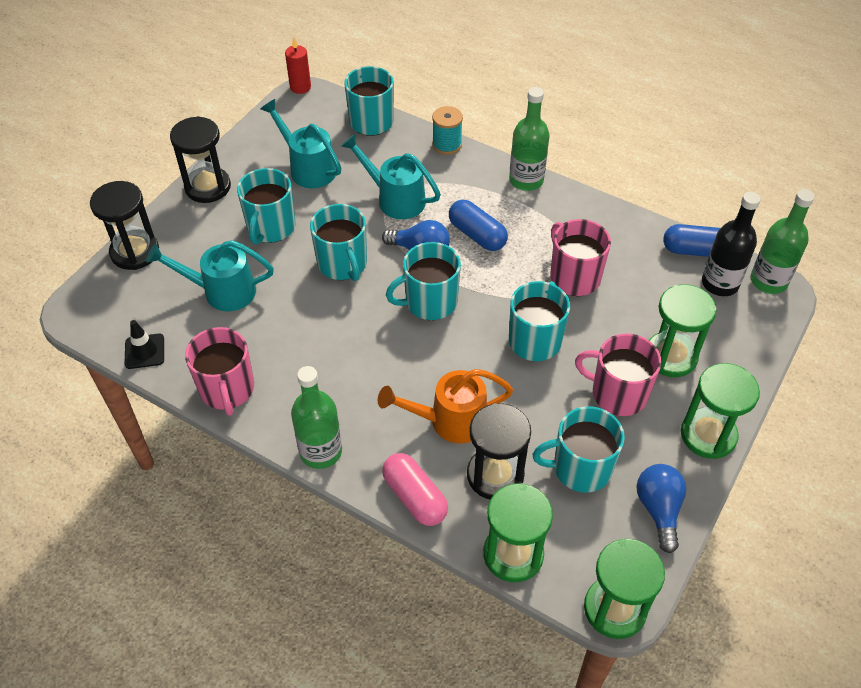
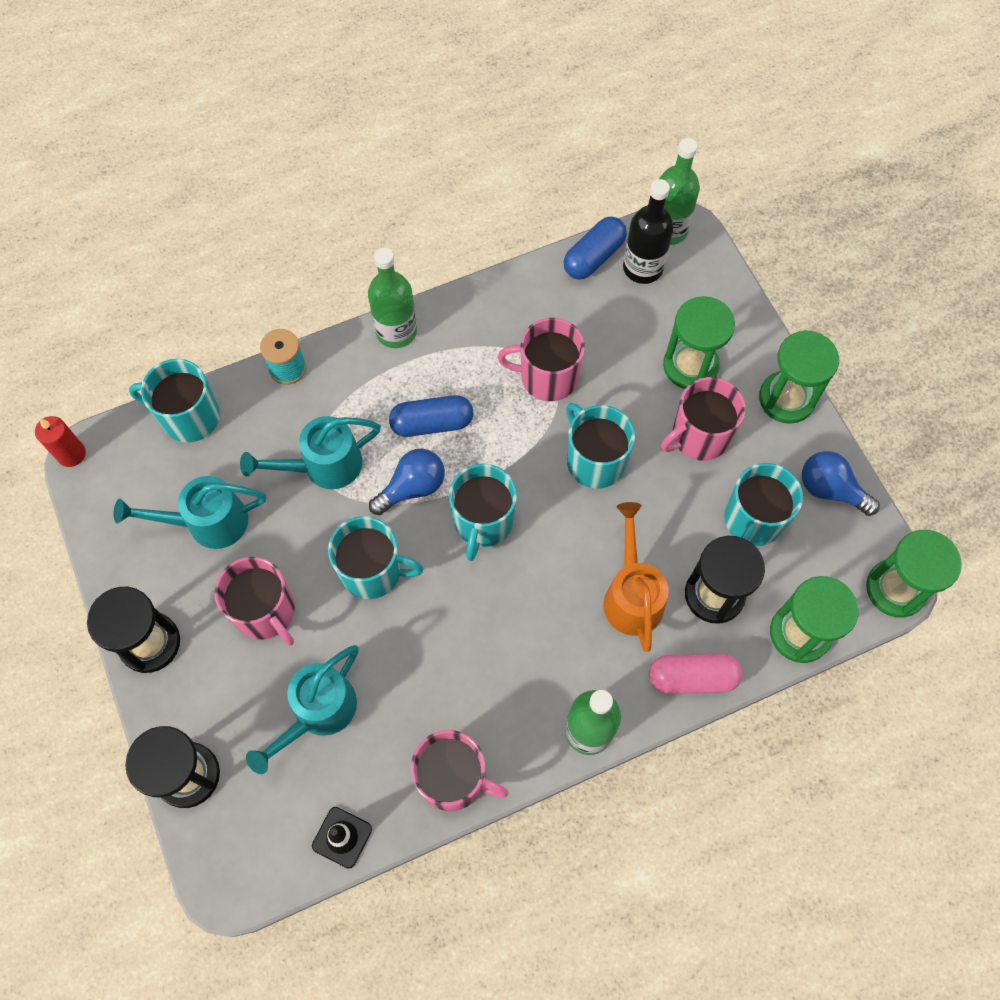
camera: 55 degrees left, 15 degrees up
turquoise mug [237,168,295,245] -> pink mug [215,557,295,646]
orange watering can [378,369,513,444] -> orange watering can turned 150 degrees clockwise [603,502,669,652]

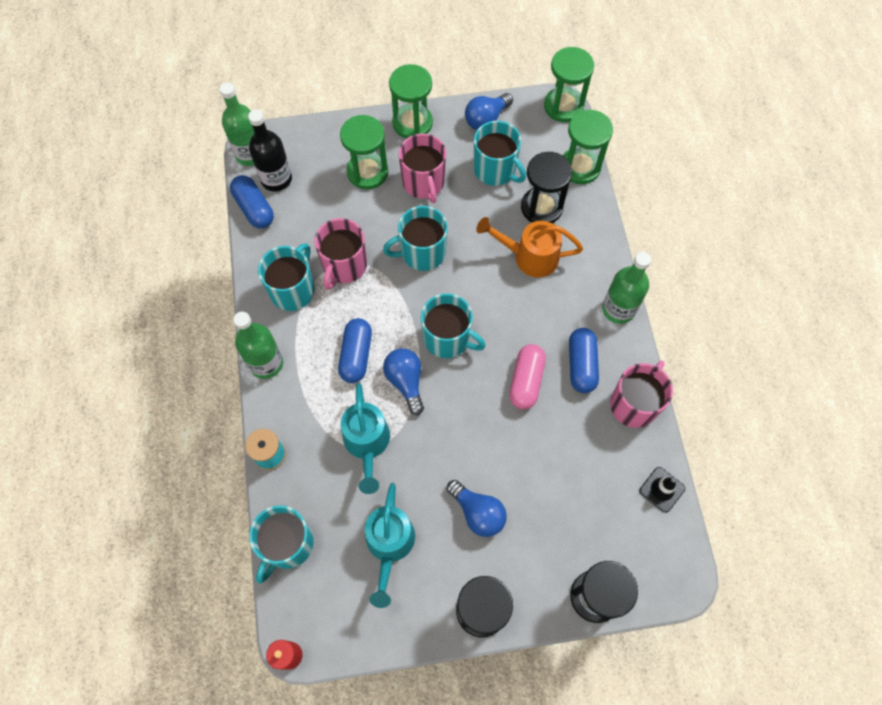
camera: 75 degrees left, 0 degrees up
pink mug [215,557,295,646] -> blue light bulb [447,480,507,537]
turquoise watering can [246,645,359,774] -> none
turquoise mug [328,516,423,599] -> turquoise mug moved to [258,243,315,311]
pink capsule [649,654,743,694] -> pink capsule moved to [509,344,546,409]
none -> blue capsule [569,328,599,393]

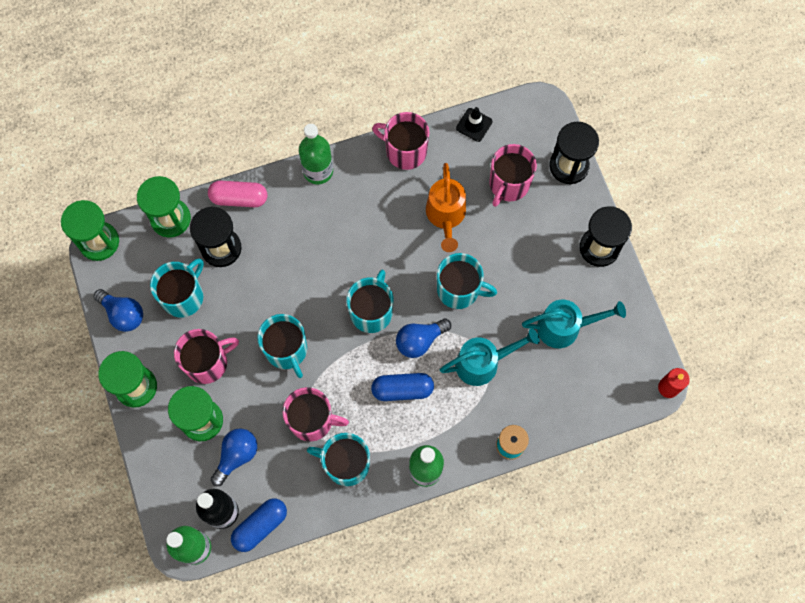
camera: 100 degrees left, 5 degrees up
turquoise mug [249,505,313,583] -> turquoise mug moved to [437,253,497,309]
blue light bulb [447,480,507,537] -> blue light bulb moved to [211,428,257,486]
orange watering can [476,217,583,277] -> orange watering can moved to [426,163,466,252]
pink capsule [509,344,546,409] -> pink capsule moved to [208,181,267,207]
blue capsule [569,328,599,393] -> none
none -> pink mug [489,144,537,207]

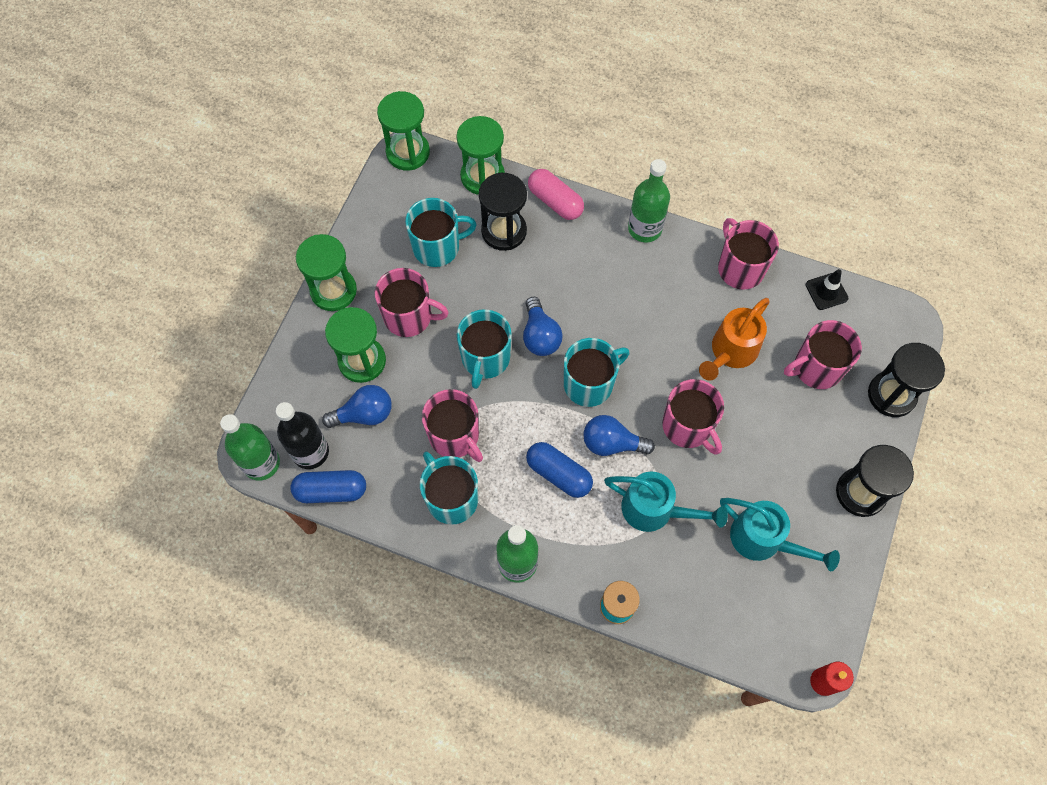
camera: 40 degrees right, 5 degrees down
blue light bulb [94,289,143,332] -> blue light bulb moved to [523,297,563,356]
turquoise mug [437,253,497,309] -> pink mug [662,379,724,455]

